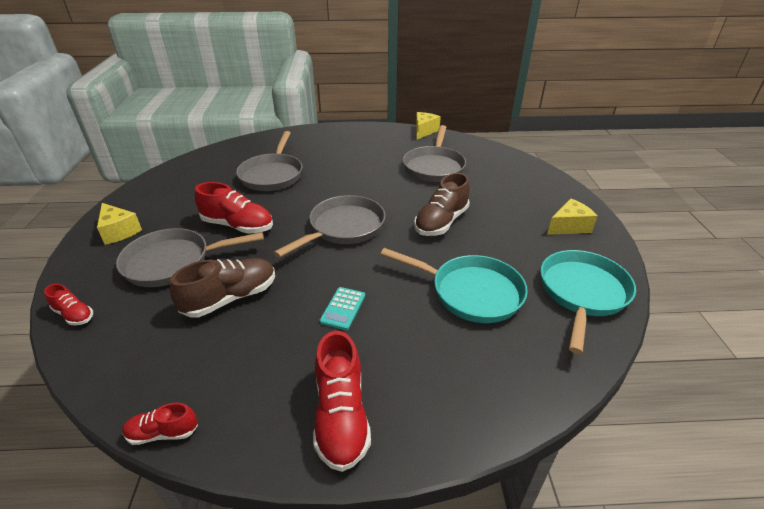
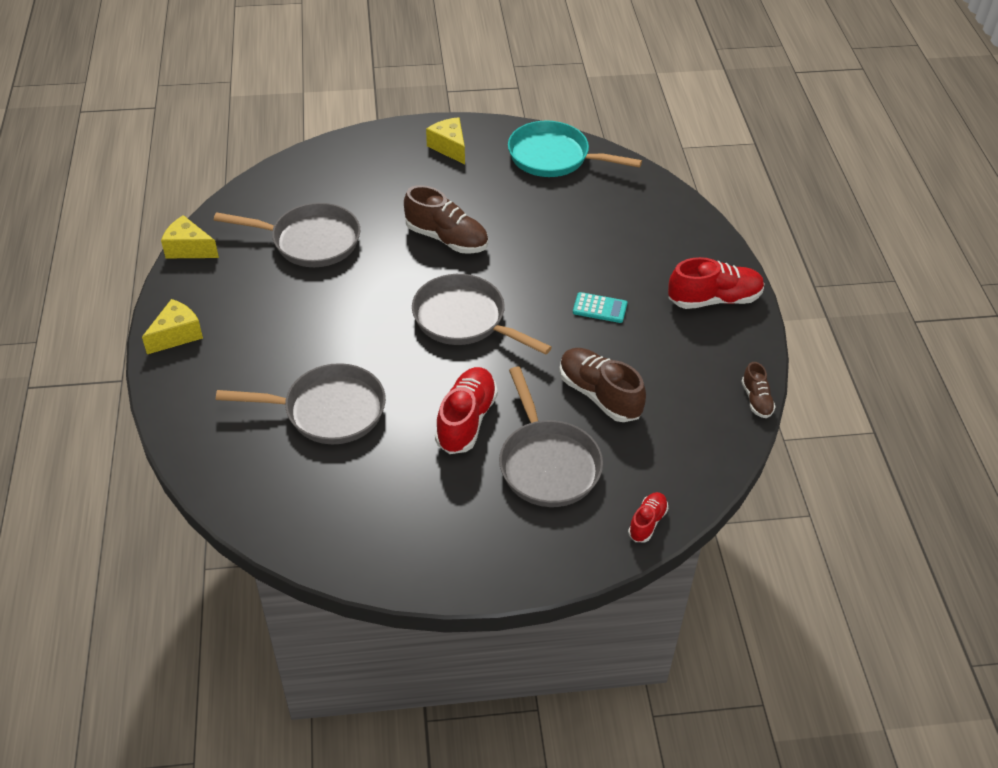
camera: 95 degrees left, 10 degrees up
yellow cheese [97,203,142,245] -> yellow cheese moved to [142,299,203,354]
red shoe [122,403,198,445] -> brown shoe [741,362,776,418]
turquoise pan [380,248,528,323] -> none

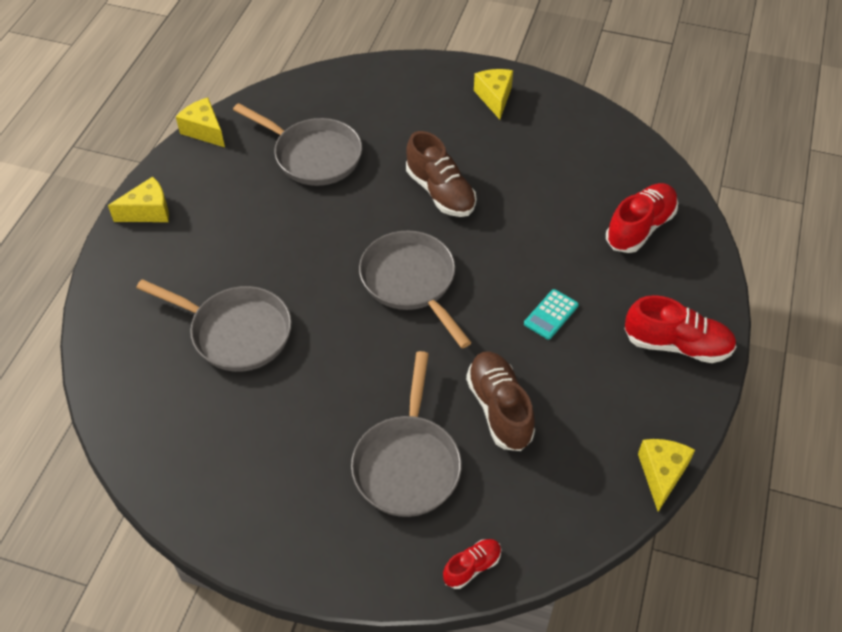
camera: 25 degrees right, 5 degrees up
red shoe [435,367,498,454] -> red shoe moved to [606,183,678,253]
turquoise pan [508,121,642,177] -> none
turquoise calculator [573,292,627,323] -> turquoise calculator turned 90 degrees clockwise [524,289,579,340]
brown shoe [741,362,776,418] -> yellow cheese [638,439,695,512]

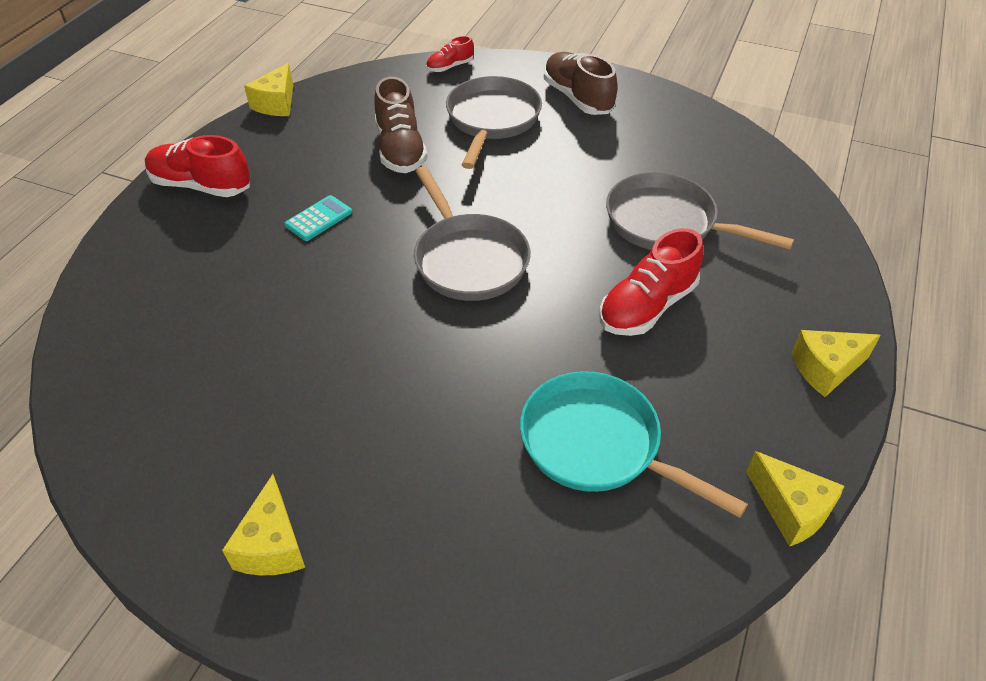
camera: 175 degrees left, 5 degrees down
grey pan [233,103,362,186] -> turquoise pan [520,371,748,518]
brown shoe [406,131,476,217] -> brown shoe moved to [544,52,618,115]
red shoe [606,183,678,253] -> red shoe moved to [599,228,703,336]

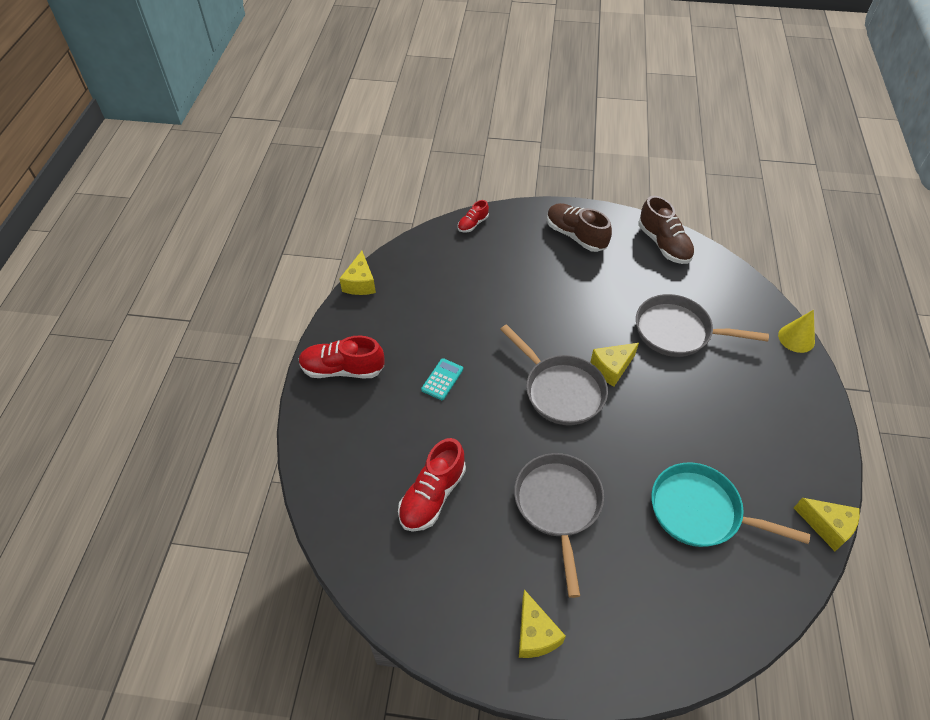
camera: 15 degrees left, 5 degrees up
brown shoe [374,77,427,173] -> brown shoe moved to [638,196,695,264]
grey pan [446,76,542,169] -> grey pan moved to [514,453,604,598]
red shoe [599,228,703,336] -> red shoe moved to [398,438,466,532]
yellow cheese [792,330,881,397] -> yellow cheese moved to [590,343,639,387]
none -> yellow cone [778,310,815,353]

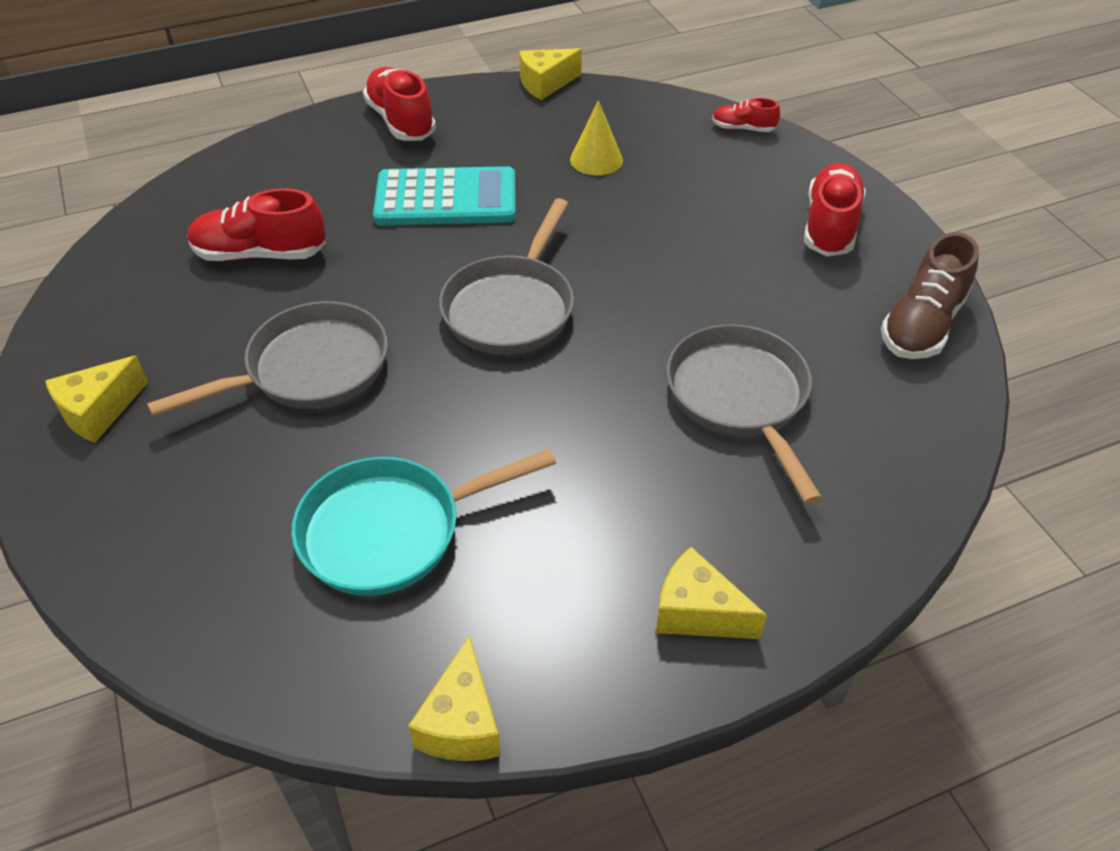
camera: 60 degrees right, 5 degrees down
turquoise calculator [421,358,463,400] -> turquoise calculator [373,166,516,225], size x2.10
brown shoe [547,203,612,252] -> red shoe [804,163,866,256]
yellow cheese [590,343,639,387] -> yellow cheese moved to [656,547,767,639]
turquoise pan [651,462,810,547] -> turquoise pan turned 105 degrees counterclockwise [291,449,556,596]
yellow cone [778,310,815,353] -> yellow cone moved to [570,100,623,175]

